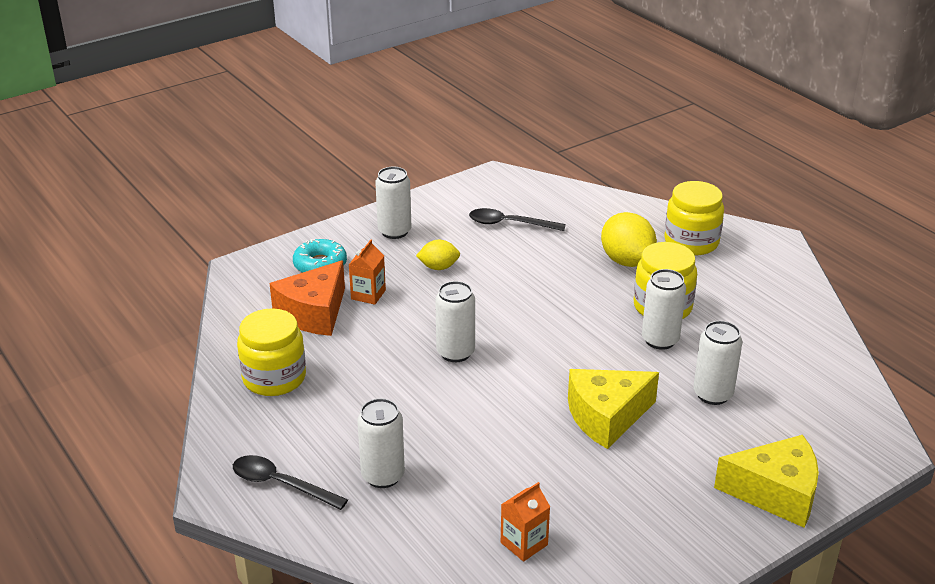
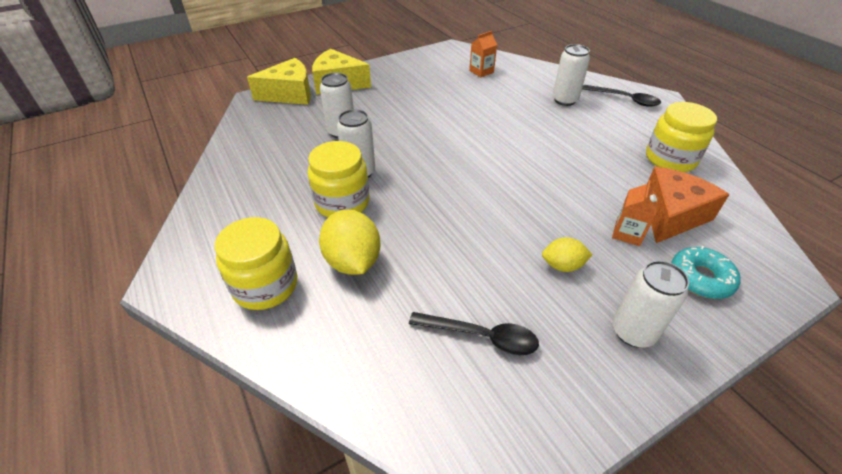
camera: 175 degrees left, 10 degrees up
white can [435,281,475,362] -> none
yellow cheese [568,369,659,449] -> yellow cheese moved to [247,58,311,105]

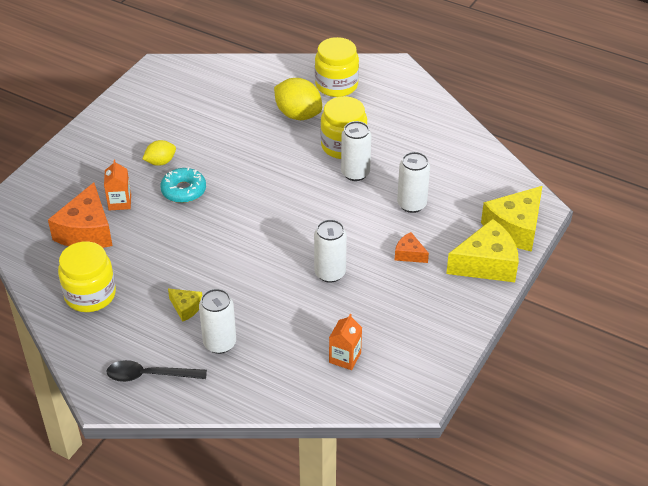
camera: 150 degrees right, 0 degrees up
black spoon [409,312,539,355] -> none
white can [613,260,689,348] -> white can moved to [314,219,347,283]
turquoise donut [671,246,741,299] -> turquoise donut moved to [160,167,206,203]
none -> yellow cheese [168,289,202,322]
none -> orange cheese [395,232,429,263]

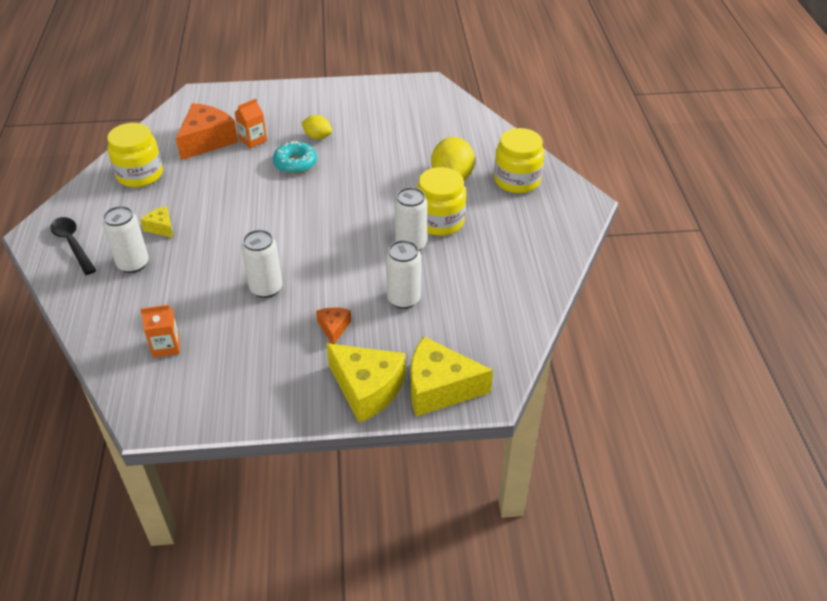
camera: 55 degrees right, 0 degrees up
orange cheese [48,182,113,248] -> orange cheese turned 150 degrees clockwise [176,103,238,160]
yellow cheese [168,289,202,322] -> yellow cheese turned 135 degrees clockwise [140,206,173,238]

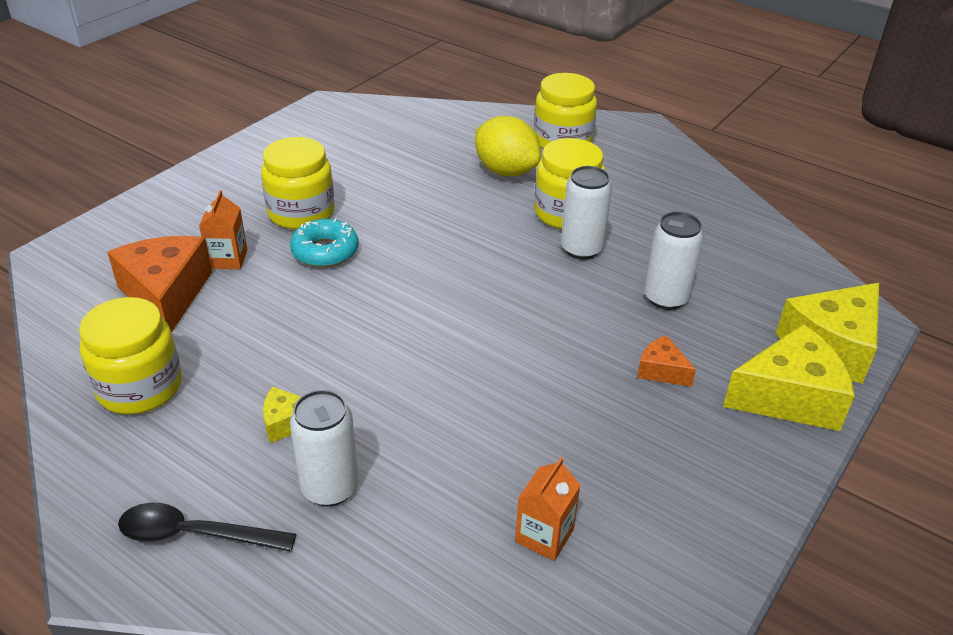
camera: 50 degrees left, 5 degrees down
white can [241,230,282,298] -> none
yellow lemon [302,115,332,140] -> yellow jar [261,137,334,230]

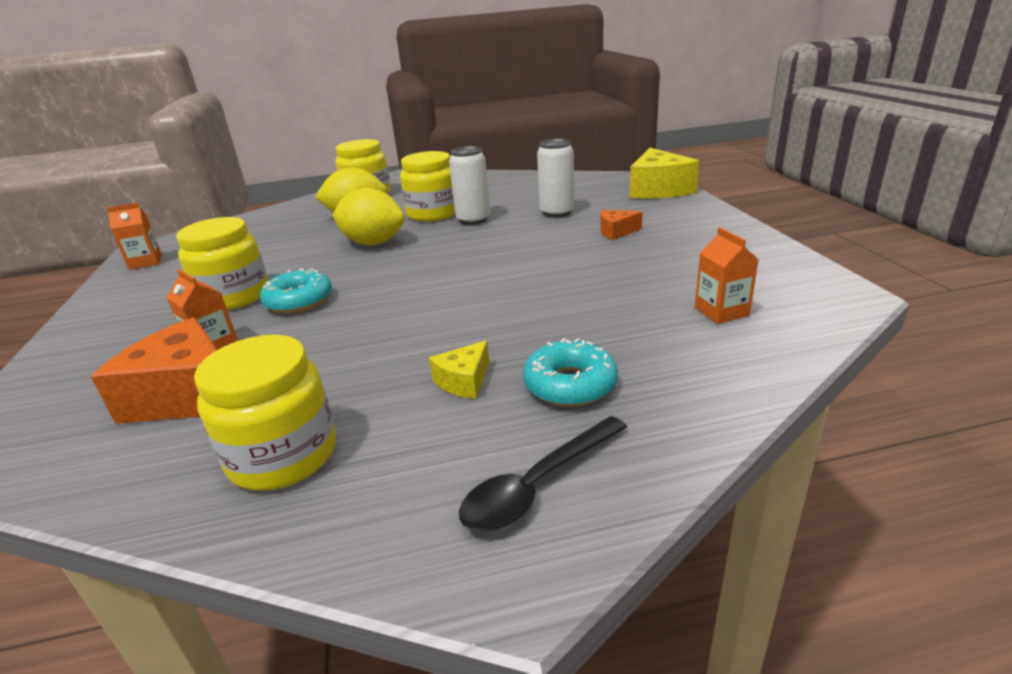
camera: 45 degrees left, 10 degrees down
white can [290,390,358,506] -> turquoise donut [523,338,618,407]
yellow cheese [723,324,855,431] -> none
none -> orange carton [106,203,162,270]
none -> yellow lemon [332,188,405,245]

